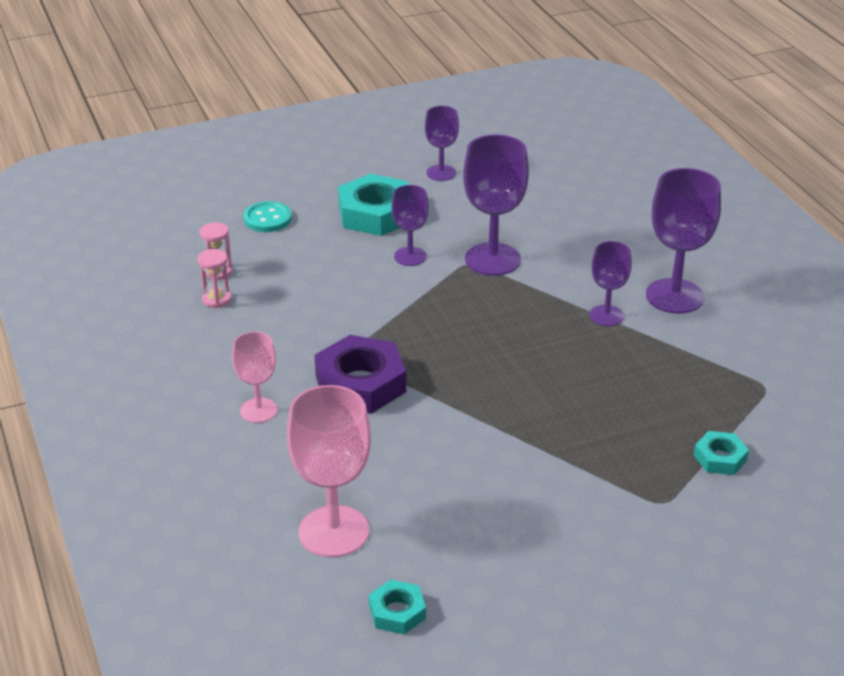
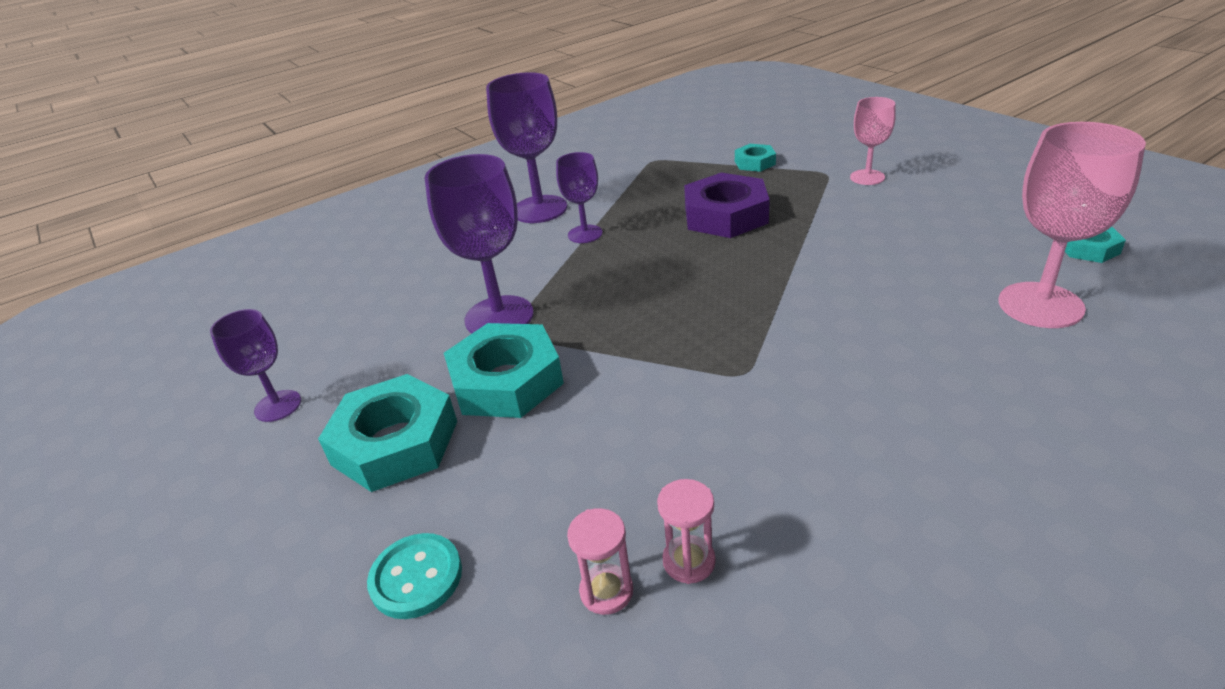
camera: 100 degrees left, 0 degrees up
pink goblet [232,332,278,423] -> pink goblet moved to [850,97,896,185]
purple nut [315,335,406,414] -> purple nut moved to [684,173,770,238]
purple goblet [391,185,429,266] -> turquoise nut [444,323,564,418]

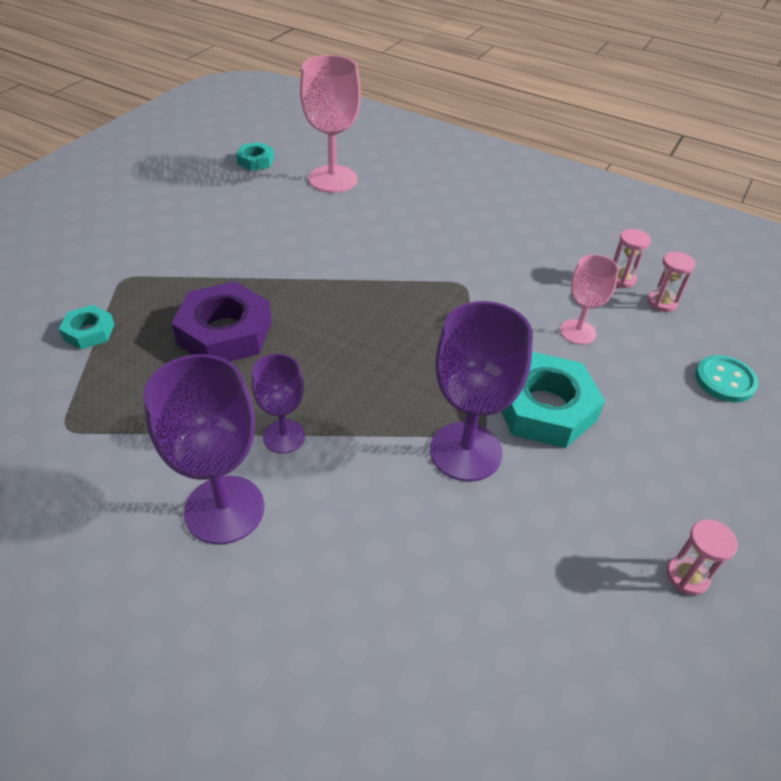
camera: 120 degrees left, 10 degrees up
purple goblet [210,309,301,422] -> pink hourglass [667,519,738,595]
turquoise nut [318,374,457,492] -> none
pink goblet [850,97,896,185] -> pink goblet moved to [560,254,619,345]

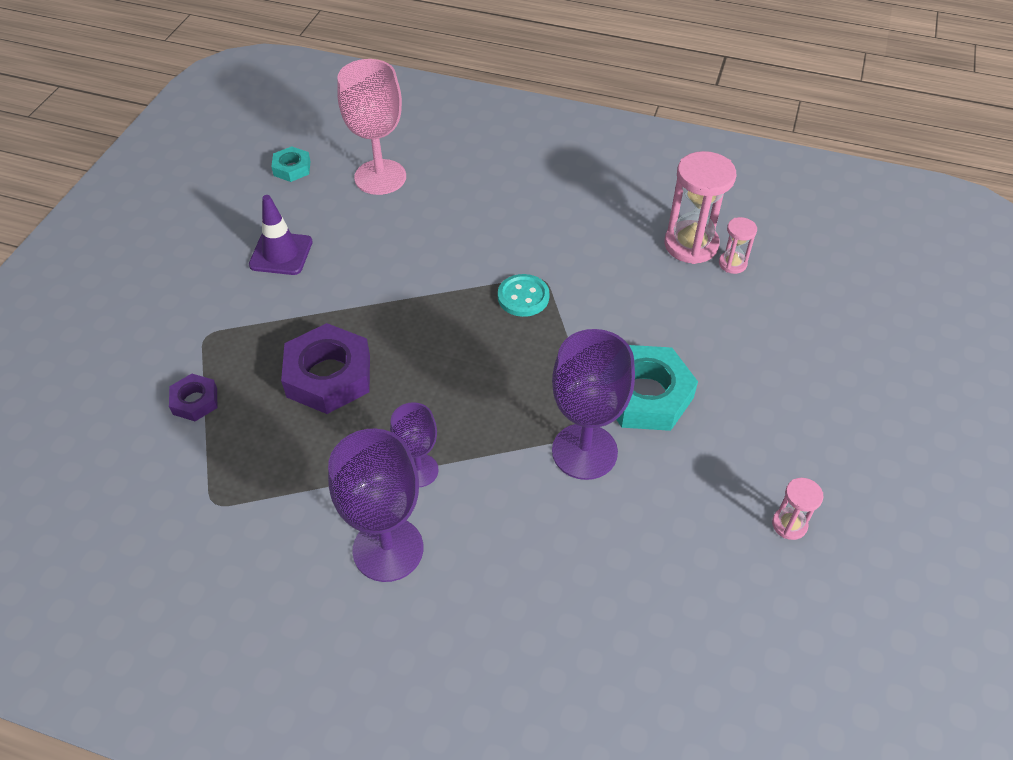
camera: 10 degrees left, 5 degrees up
turquoise nut [59,305,115,350] -> purple nut [169,374,217,421]
pink goblet [560,254,619,345] -> none
pink hourglass [613,229,651,288] -> pink hourglass [664,151,736,264], size x1.95
turquoise button [695,355,759,402] -> turquoise button moved to [498,274,550,317]
none -> purple traffic cone [249,195,313,275]

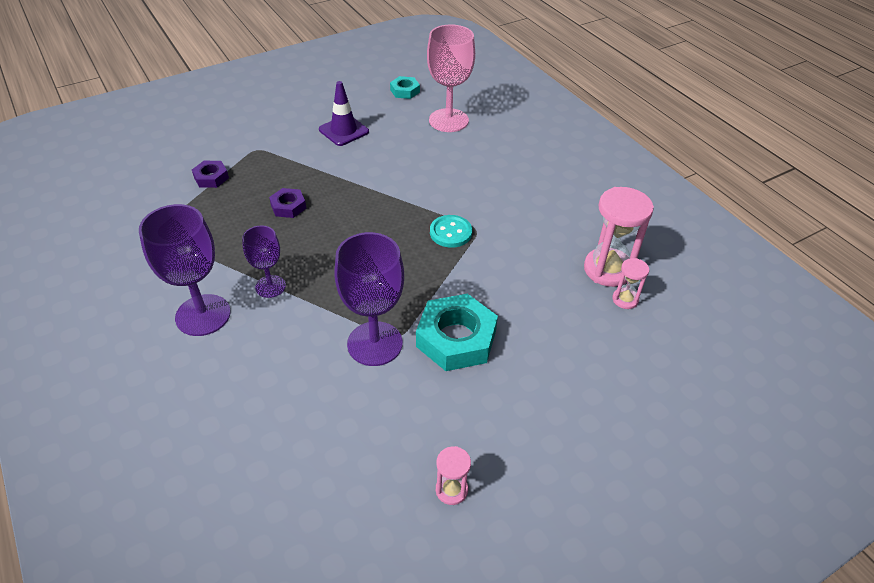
camera: 40 degrees right, 5 degrees down
purple nut [281,323,370,414] -> purple nut [269,188,306,218], size x0.52

